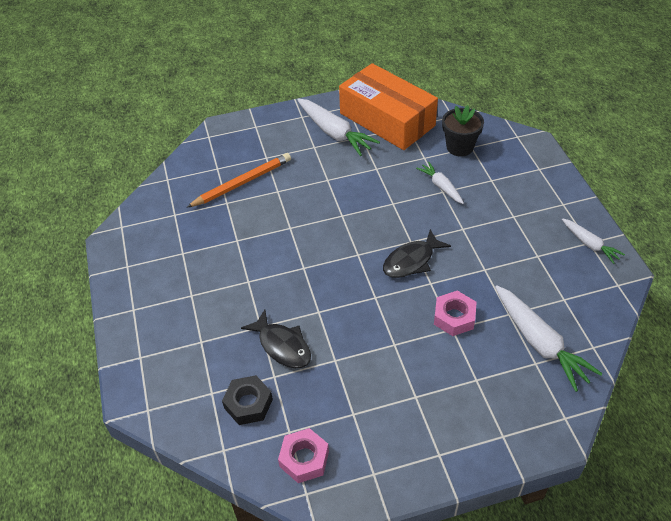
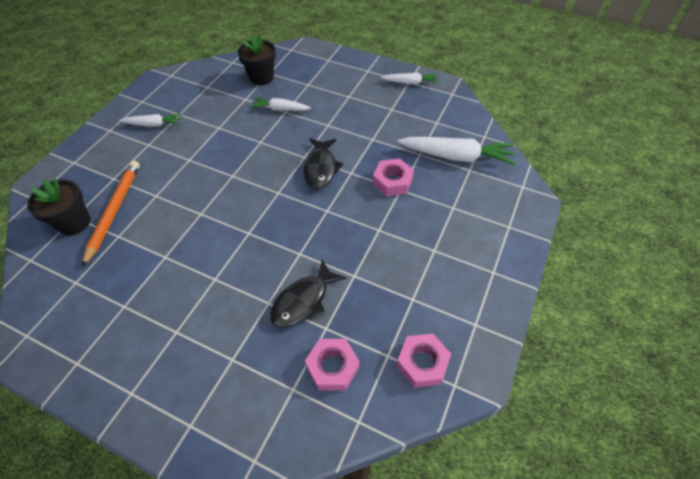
camera: 50 degrees left, 5 degrees up
black nut [222,375,273,425] -> pink nut [305,339,359,391]
black fish [241,310,311,369] -> black fish turned 135 degrees clockwise [270,259,346,328]
white carrot [297,98,380,156] -> white carrot [119,114,182,127], size x0.57
orange box [339,63,438,150] -> none
none -> black flower pot [27,179,91,235]

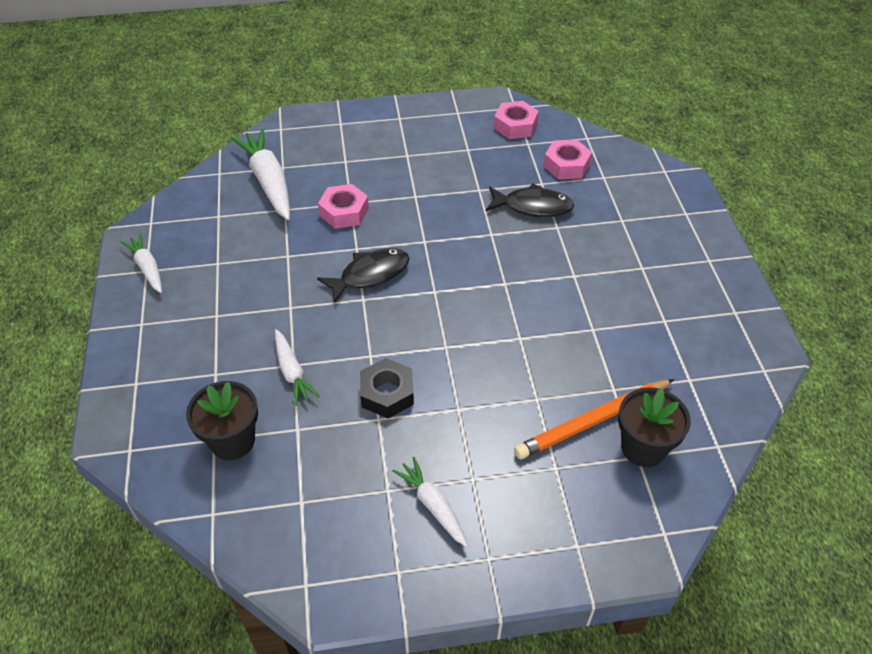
camera: 125 degrees left, 5 degrees down
none -> black nut [360,358,414,419]

